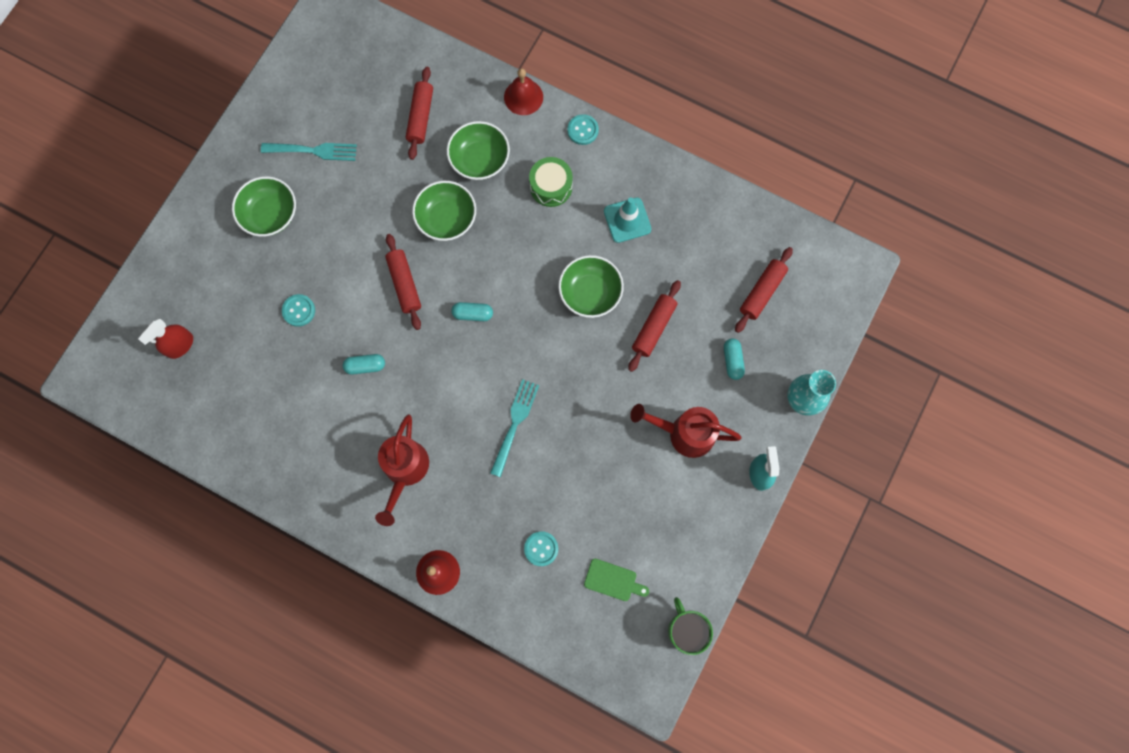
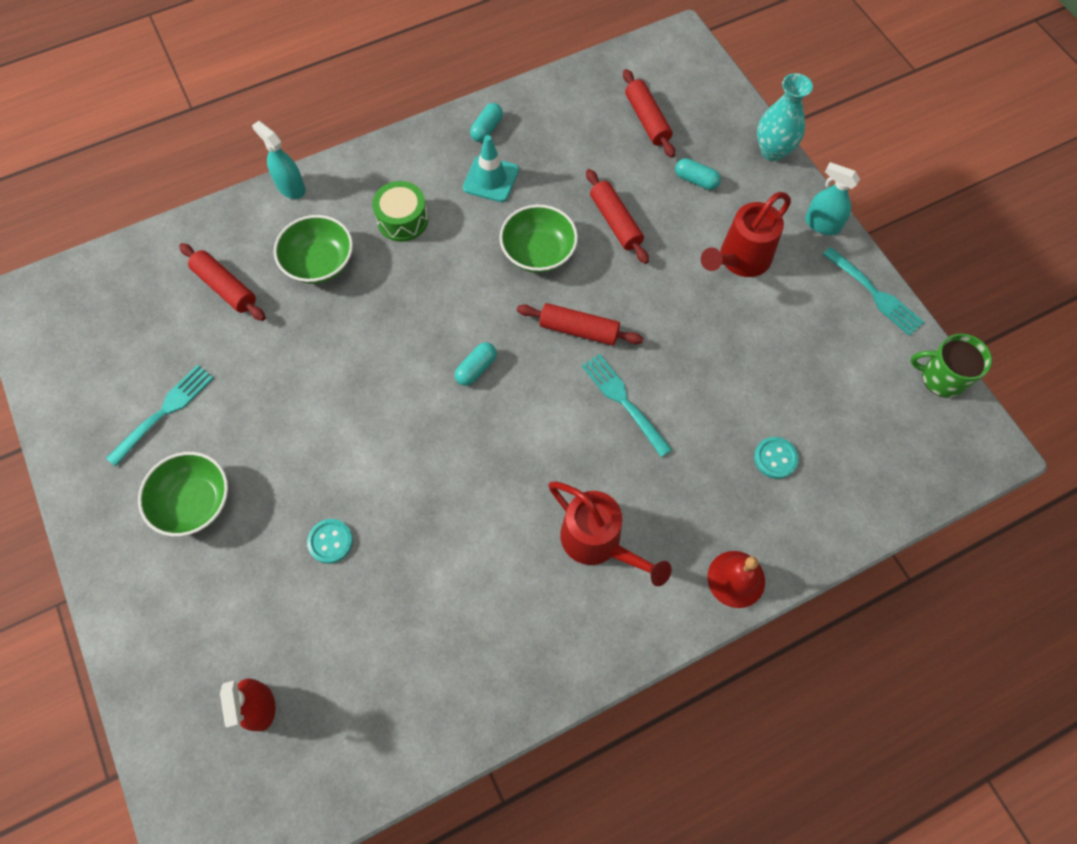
camera: 55 degrees left, 10 degrees down
turquoise capsule [343,354,385,375] -> turquoise capsule moved to [470,103,503,142]
red rolling pin [385,234,421,330] -> red rolling pin moved to [517,303,644,345]
green bowl [412,181,476,241] -> none
red bell [504,68,543,115] -> turquoise spray bottle [252,121,306,199]
turquoise button [567,114,599,145] -> none
green cutting board [584,559,649,601] -> none
none -> turquoise fork [822,247,924,336]

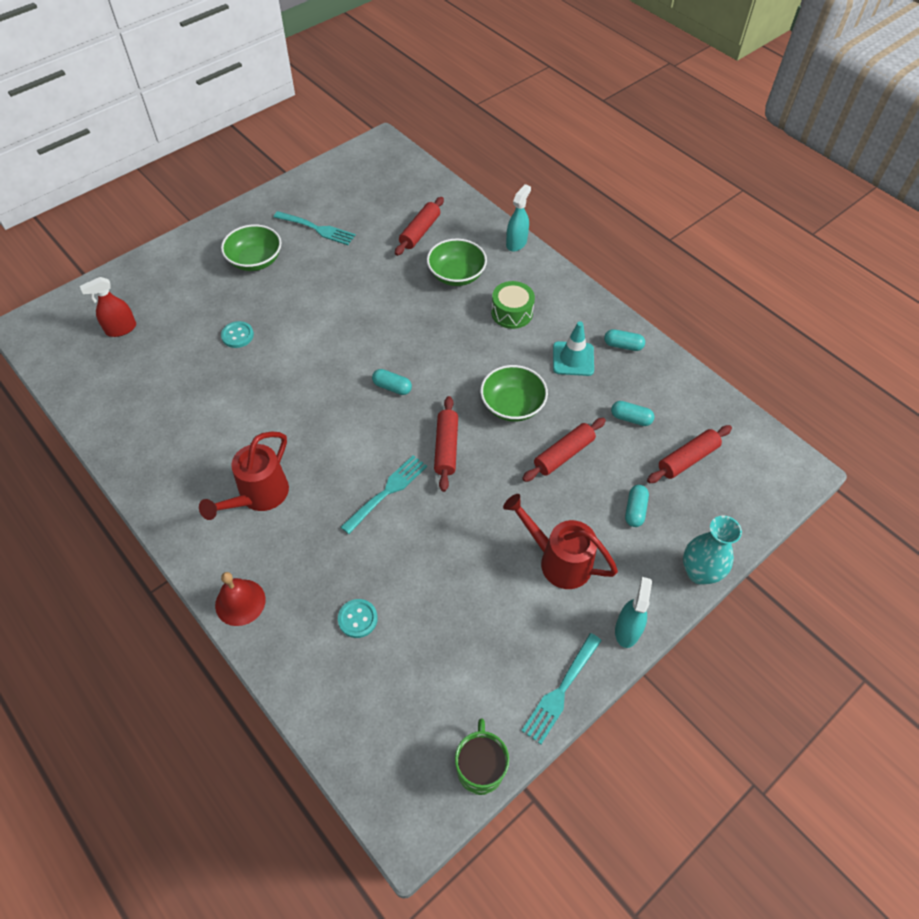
camera: 75 degrees right, 10 degrees down
none -> turquoise capsule [611,401,654,426]

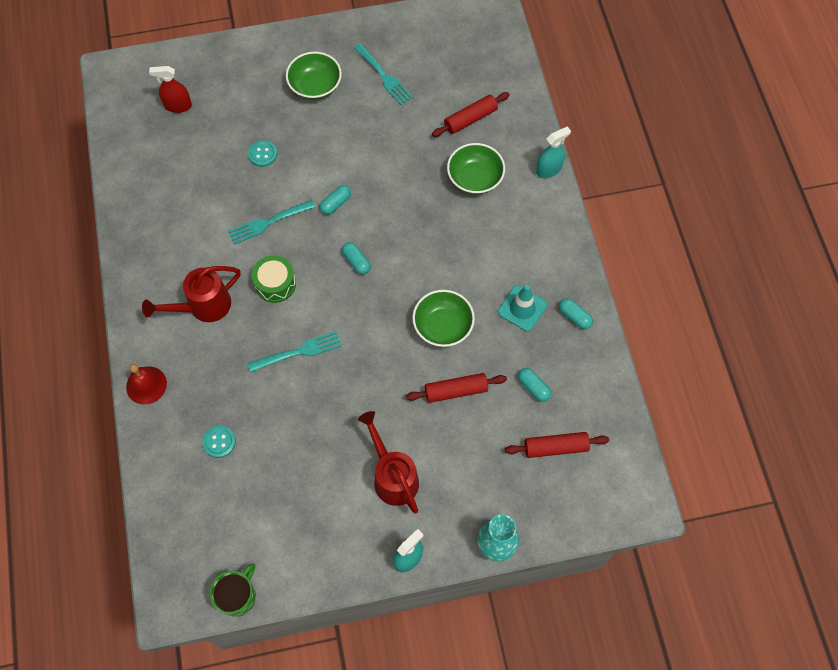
camera: 30 degrees right, 10 degrees up
red rolling pin [434,396,458,492] -> none
green drum [491,281,535,329] -> green drum moved to [252,255,296,303]
turquoise fork [522,633,602,744] -> turquoise fork moved to [228,199,315,245]
turquoise capsule [625,485,649,527] -> turquoise capsule moved to [320,185,351,215]

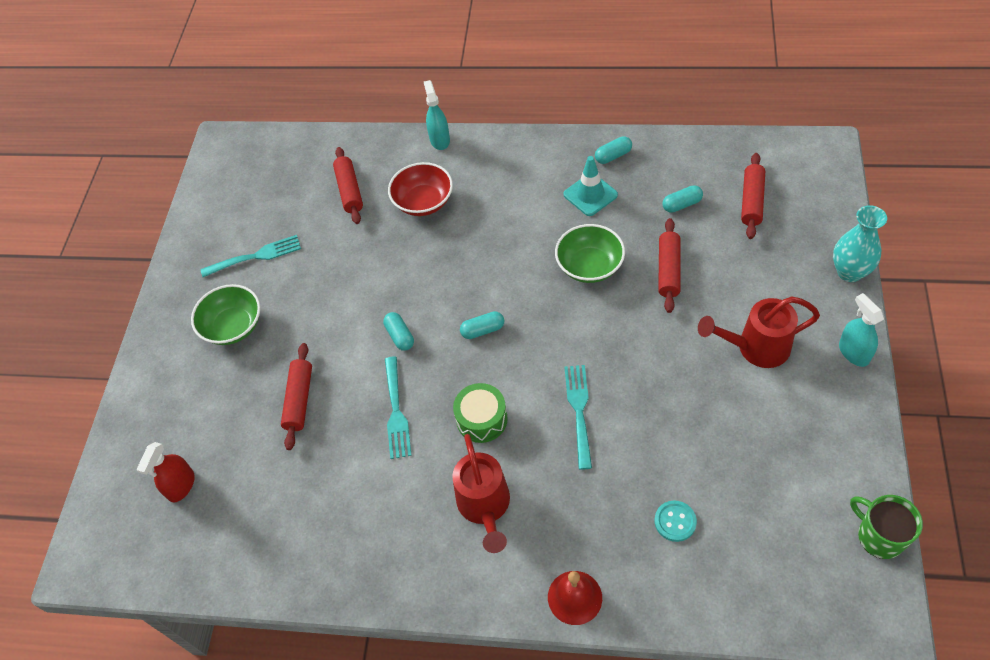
camera: 65 degrees left, 10 degrees down
turquoise button [248,140,277,167] -> red rolling pin [281,343,312,450]
green bowl [447,143,505,195] -> red bowl [388,162,453,216]

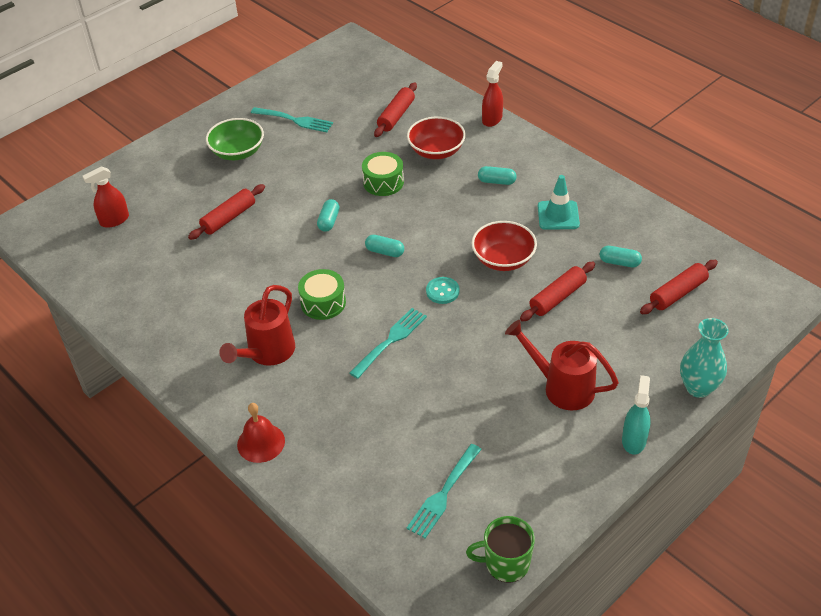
camera: 35 degrees right, 10 degrees down
turquoise fork [385,357,412,459] -> turquoise fork moved to [407,444,482,538]
turquoise spray bottle [424,80,450,150] -> red spray bottle [482,61,503,127]
green bowl [555,224,625,283] -> red bowl [472,221,537,271]
turquoise capsule [595,136,632,164] -> turquoise capsule moved to [478,166,517,185]
turquoise button [655,501,697,542] -> turquoise button moved to [426,277,460,304]
green mug [850,495,923,559] -> green mug turned 90 degrees counterclockwise [466,516,535,583]
none -> green drum [362,152,404,196]

